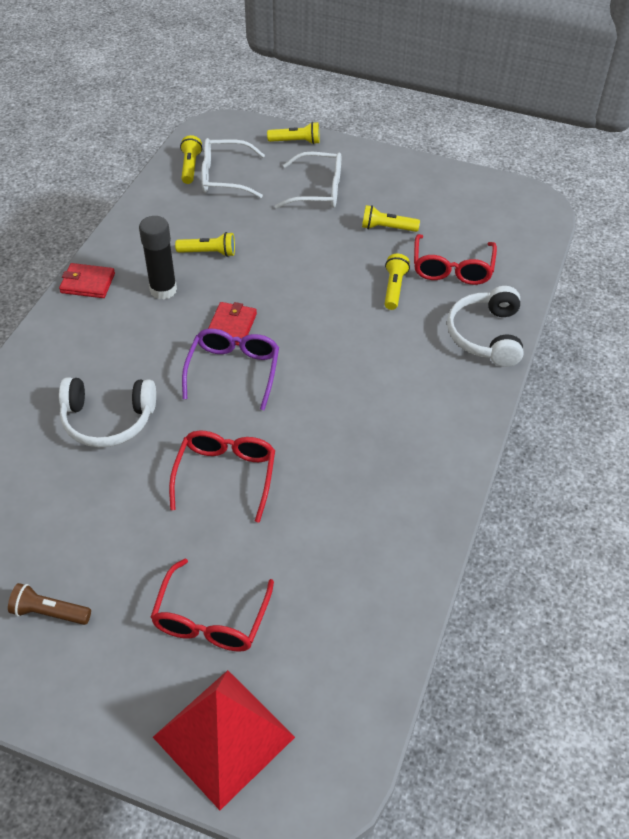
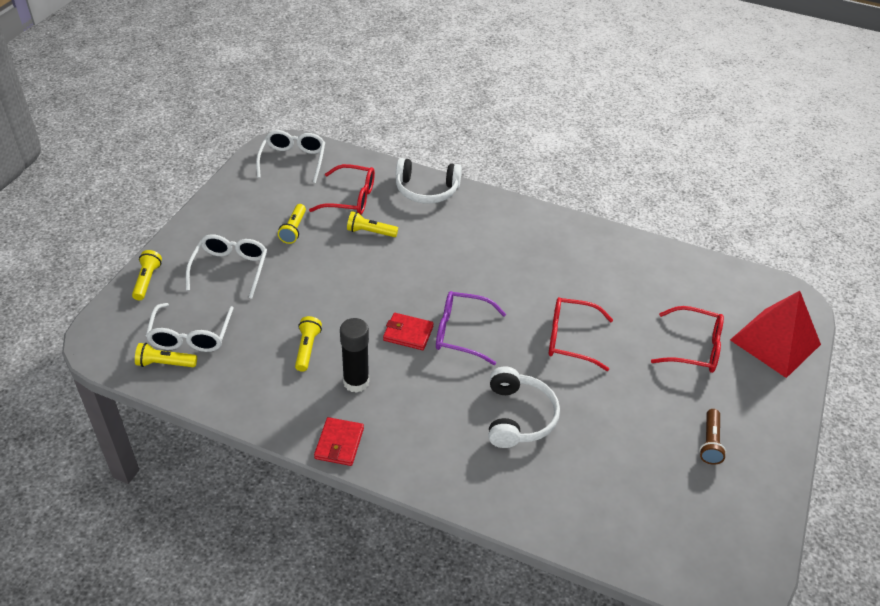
camera: 90 degrees left, 5 degrees down
none -> white glasses [256,130,325,183]

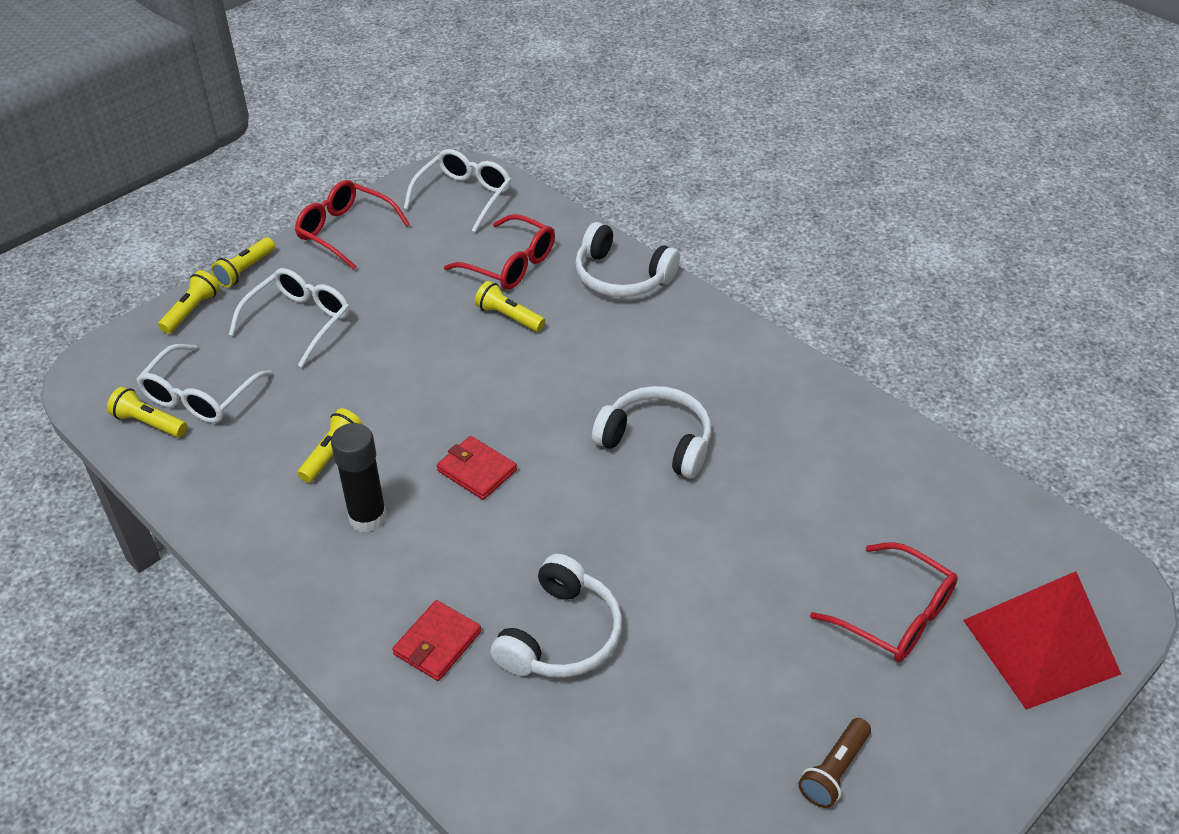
camera: 25 degrees right, 0 degrees up
yellow flashlight [278,204,306,244] -> yellow flashlight moved to [211,237,275,287]
red wallet [314,417,364,466] -> red wallet moved to [393,600,481,681]
purple glasses [436,291,506,365] -> none
red glasses [549,297,613,371] -> red glasses moved to [295,180,410,270]
none -> white headphones [592,386,711,479]

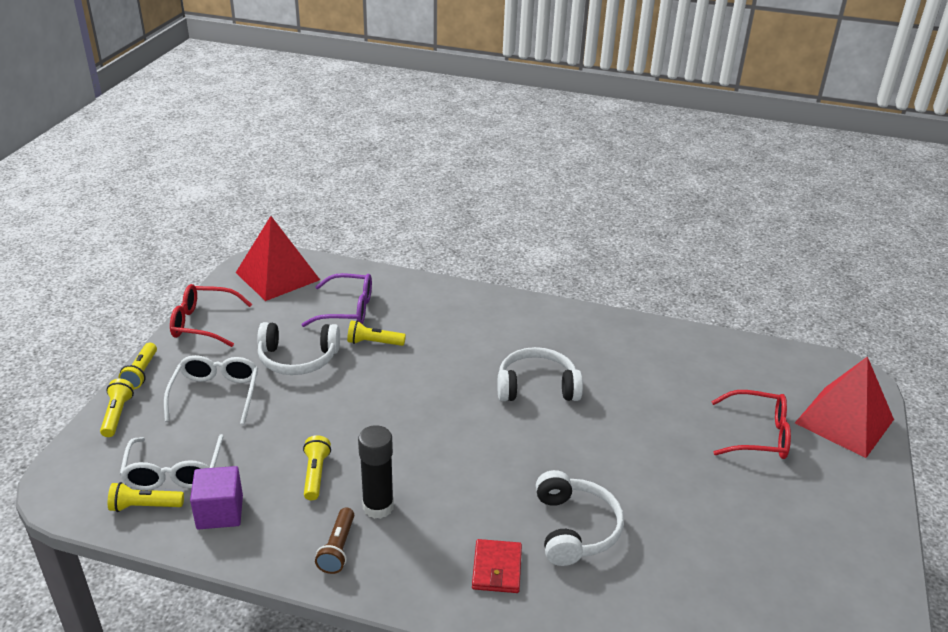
camera: 30 degrees left, 10 degrees down
white glasses [404,149,511,232] -> red pyramid [236,216,320,301]
red wallet [437,436,517,500] -> none
red glasses [444,214,555,290] -> purple glasses [301,273,372,327]
white headphones [575,222,680,297] -> white headphones moved to [257,322,340,375]
brown flashlight [798,718,871,808] -> brown flashlight moved to [315,508,354,574]
none -> purple cube [190,466,243,529]

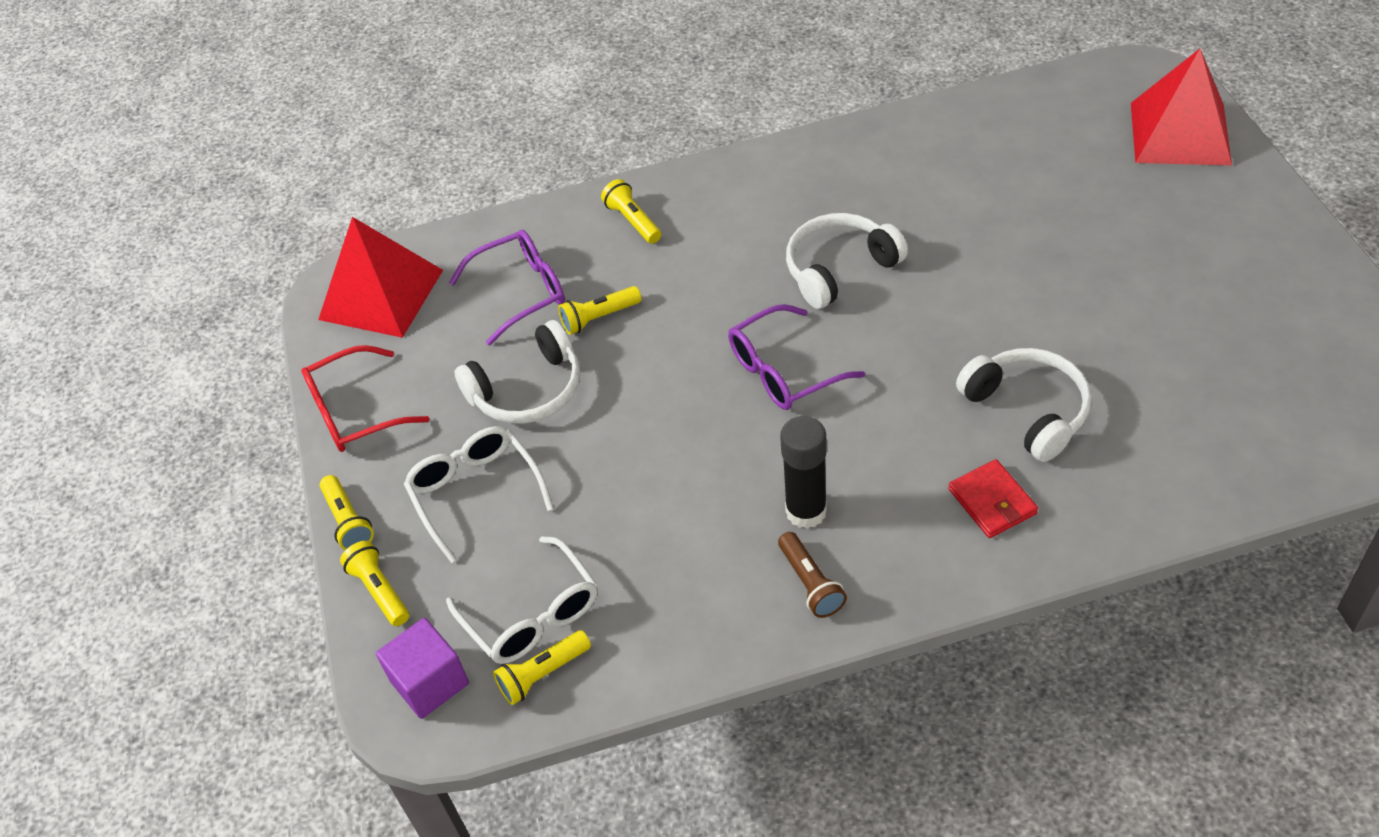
camera: 25 degrees left, 15 degrees up
purple cube [190,466,243,529] -> purple cube moved to [376,618,469,719]
yellow flashlight [303,435,331,500] -> yellow flashlight moved to [601,179,661,244]
red glasses [711,390,791,459] -> none
none -> purple glasses [728,304,865,410]

